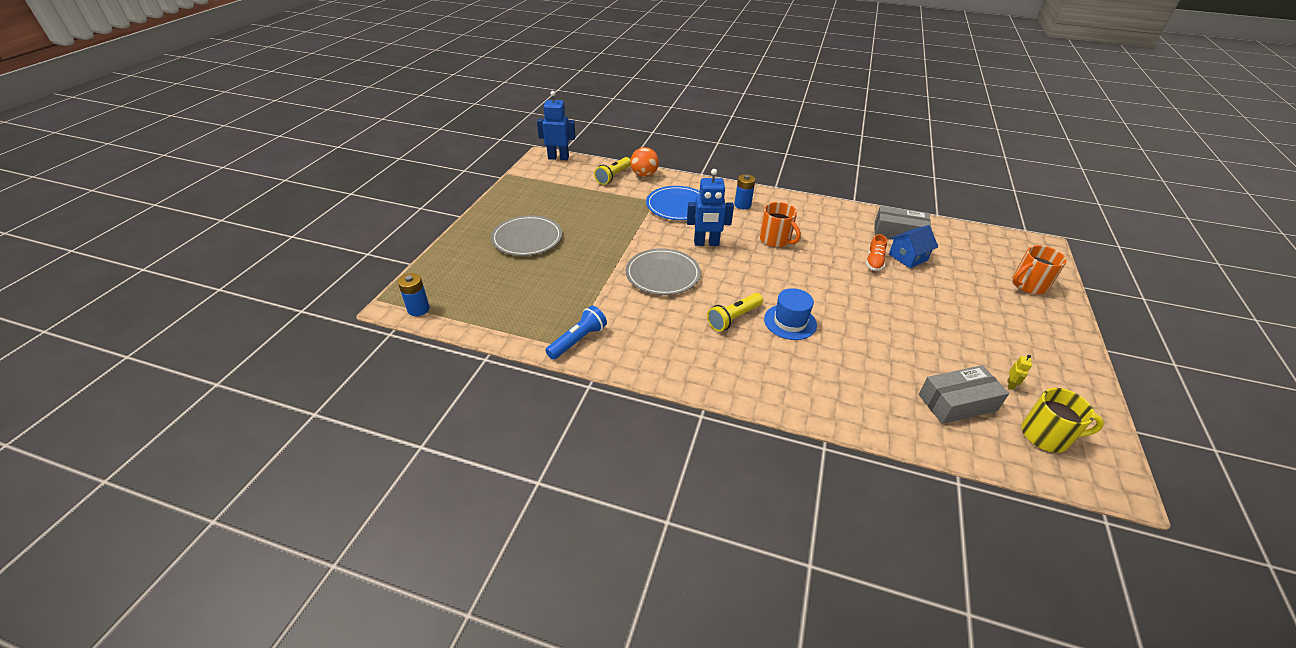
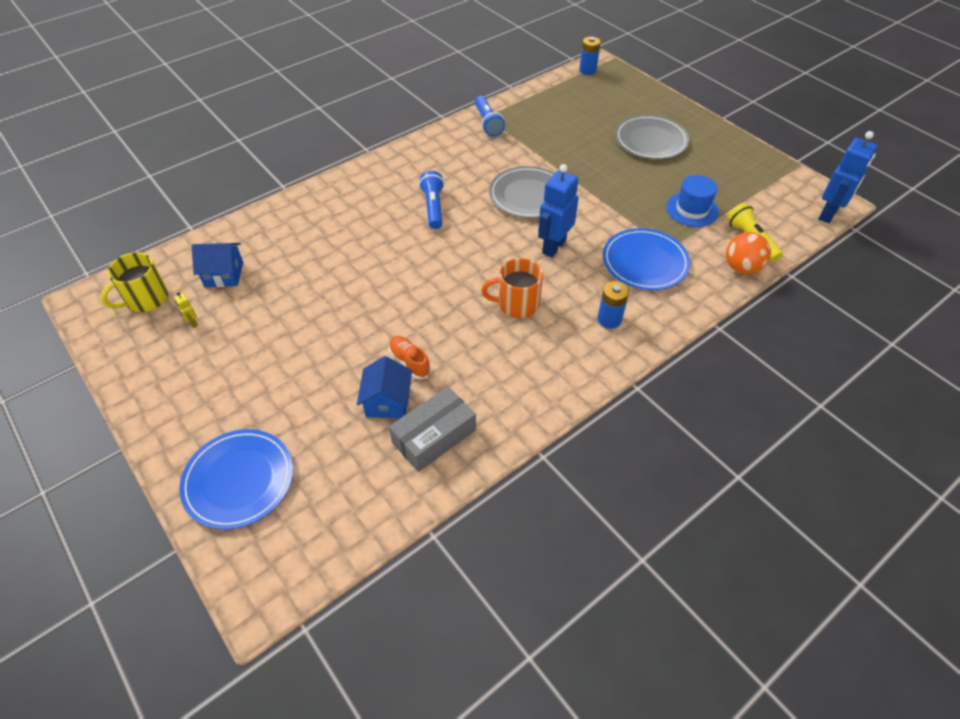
camera: 125 degrees right, 10 degrees up
yellow flashlight [707,293,763,332] -> blue flashlight [419,171,444,229]
blue hat [764,288,817,340] -> blue hat moved to [666,175,719,227]
grey box [919,365,1009,424] -> blue house [192,243,243,287]
orange mug [1012,245,1067,294] -> blue plate [179,429,293,529]

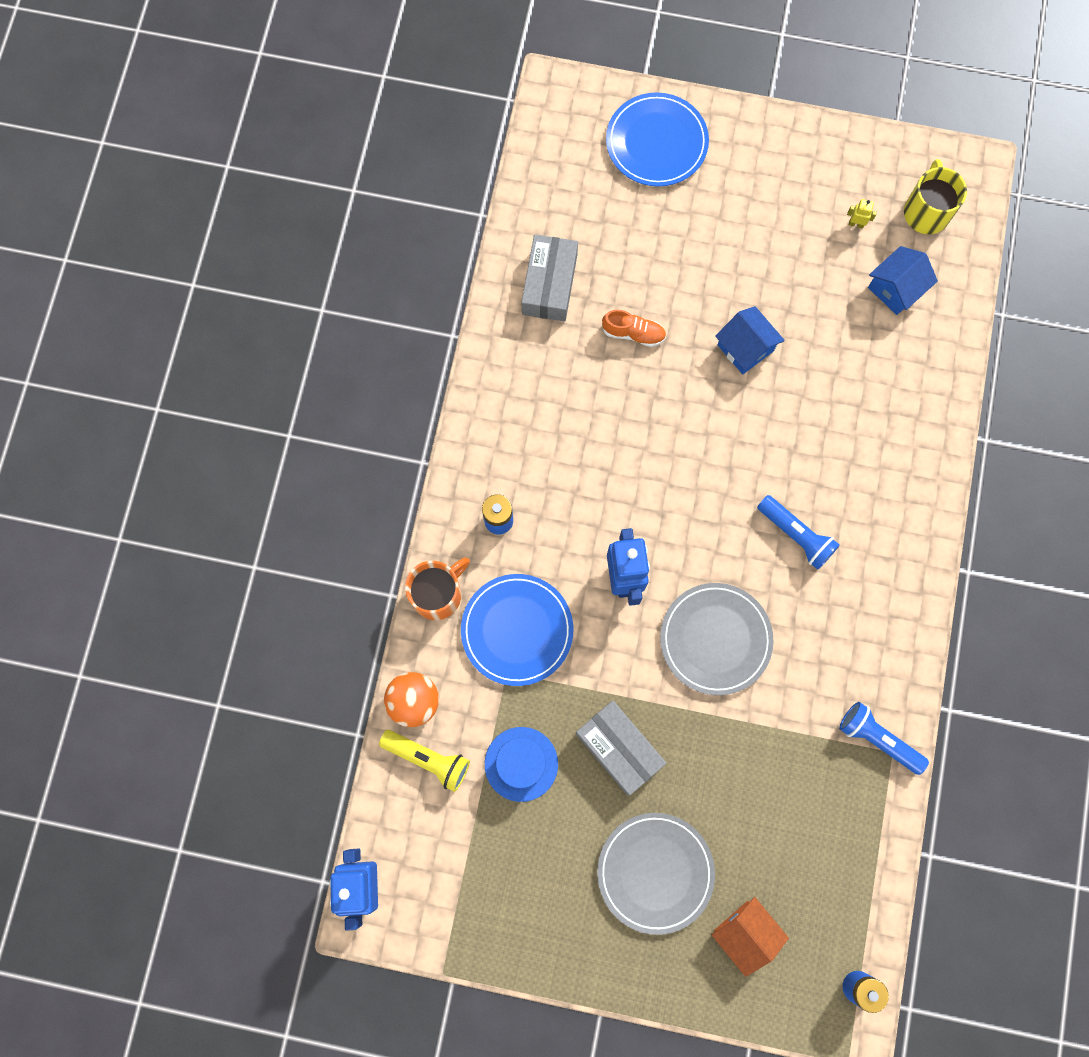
camera: 140 degrees right, 25 degrees up
blue house [357,356,412,418] -> blue house moved to [715,306,785,374]
orange mug [481,258,543,318] -> orange mug moved to [405,557,470,620]
none -> grey box [576,701,666,796]
none -> orange house [712,897,789,977]

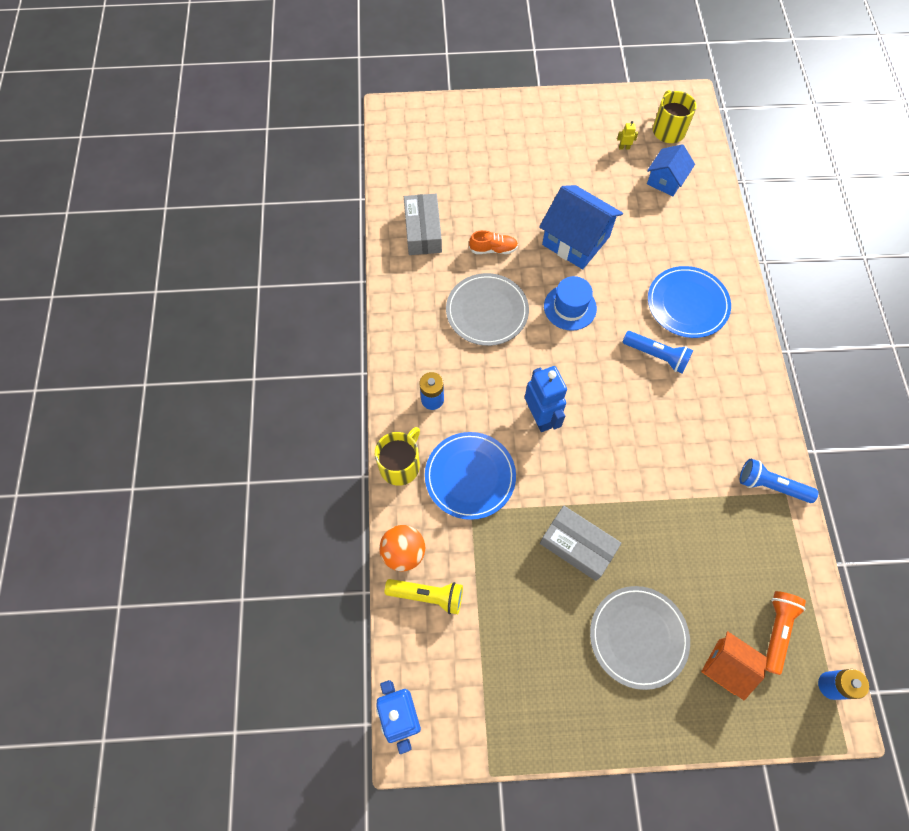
camera: 15 degrees left, 10 degrees down
orange mug [405,557,470,620] -> yellow mug [375,427,420,486]
blue hat [485,727,558,802] -> blue hat moved to [544,276,597,331]
blue plate [606,92,709,187] -> blue plate moved to [648,266,731,338]
grey plate [660,583,774,695] -> grey plate moved to [446,273,529,346]
blue house [715,306,785,374] -> blue house [539,185,623,269], size x1.65
none -> orange flashlight [766,591,806,675]

